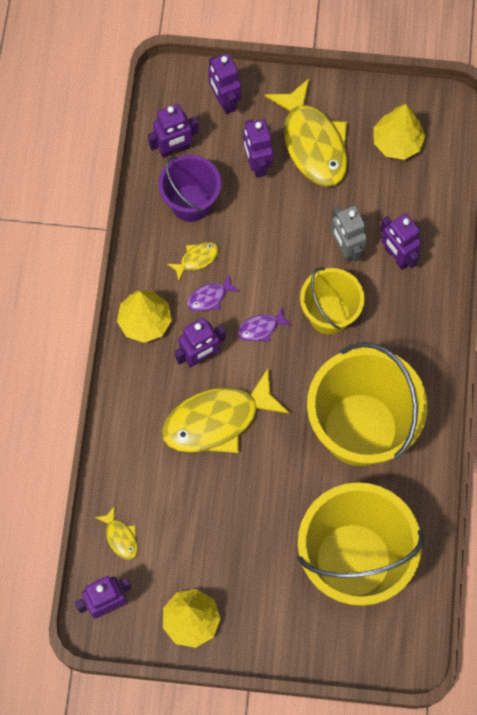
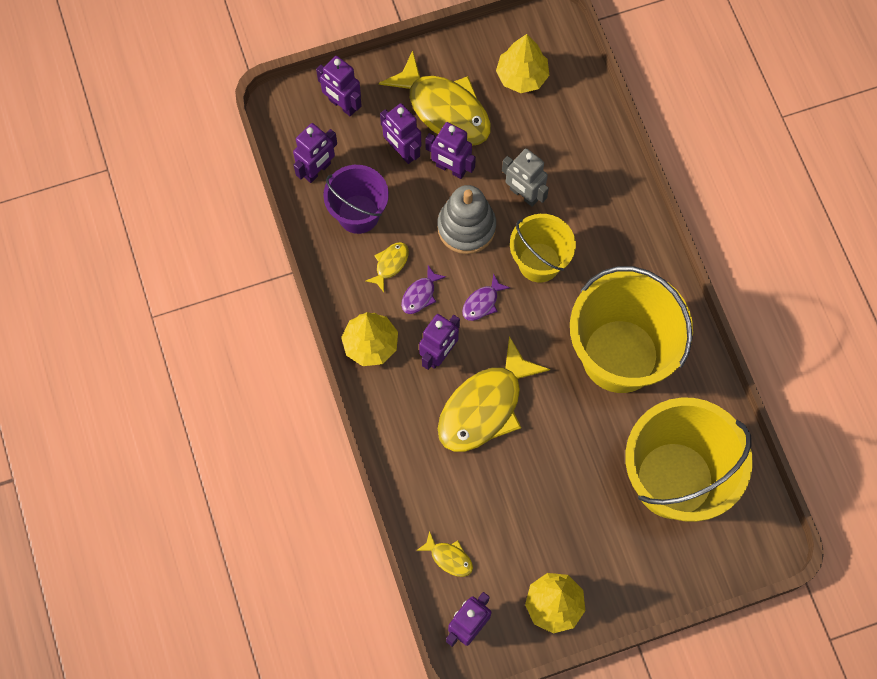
camera: 25 degrees left, 0 degrees up
purple robot [380,213,422,270] -> purple robot moved to [425,122,476,179]
none -> grey stacking toy [437,185,496,254]

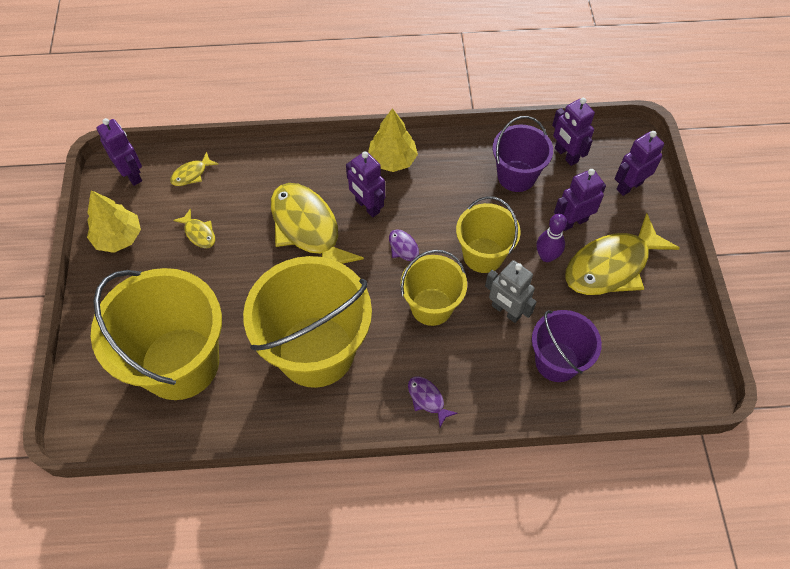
camera: 105 degrees right, 10 degrees down
yellow fish [366,242,409,292] -> yellow fish moved to [173,208,215,248]
purple fish [401,265,446,314] -> purple fish moved to [408,376,458,427]
purple robot [425,122,476,179] -> purple bowling pin [537,214,567,262]
grey stacking toy [437,185,496,254] -> yellow bucket [456,196,521,273]
yellow tree [496,34,549,93] -> none
grey robot [502,148,549,207] -> grey robot turned 105 degrees counterclockwise [485,260,537,323]
none -> purple bucket [532,310,602,382]

